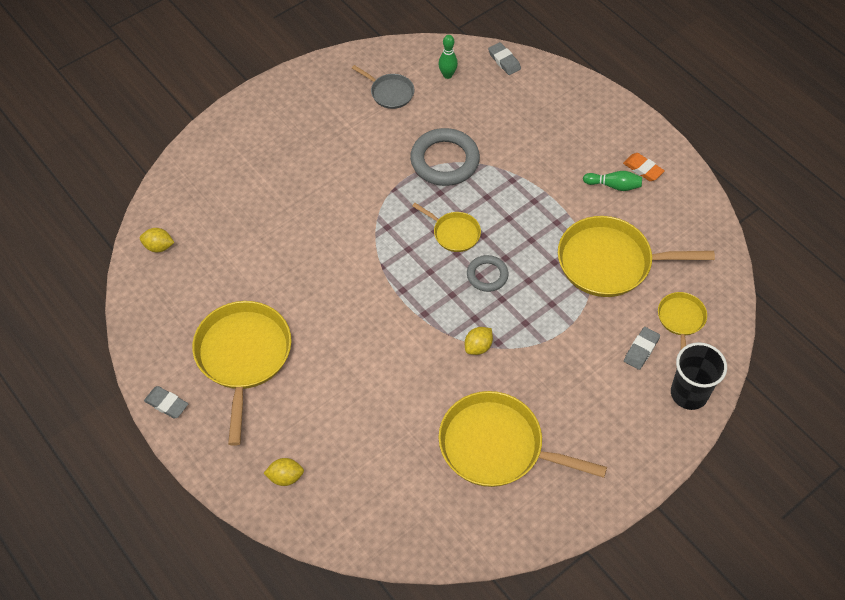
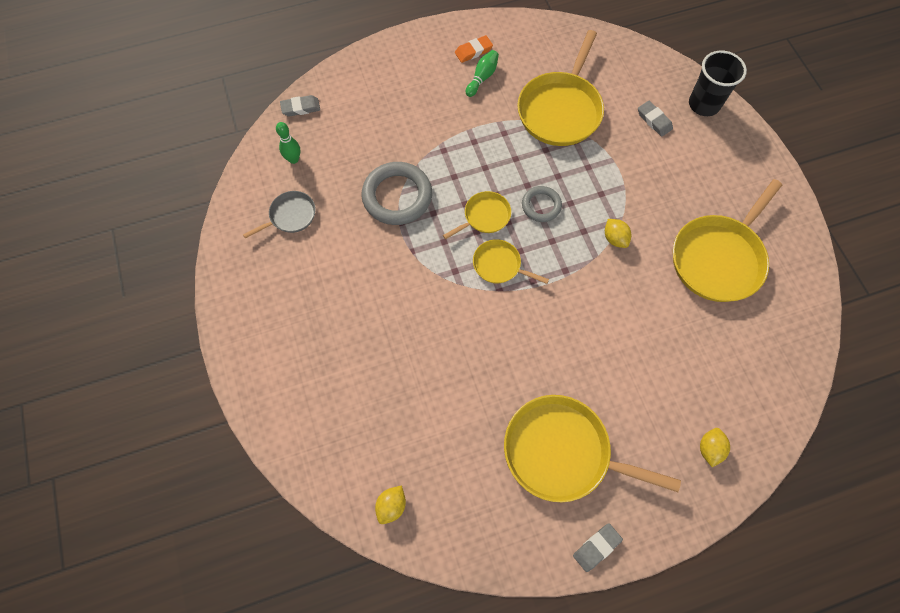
camera: 70 degrees left, 10 degrees up
yellow pan [658,292,707,349] -> yellow pan moved to [473,239,549,284]

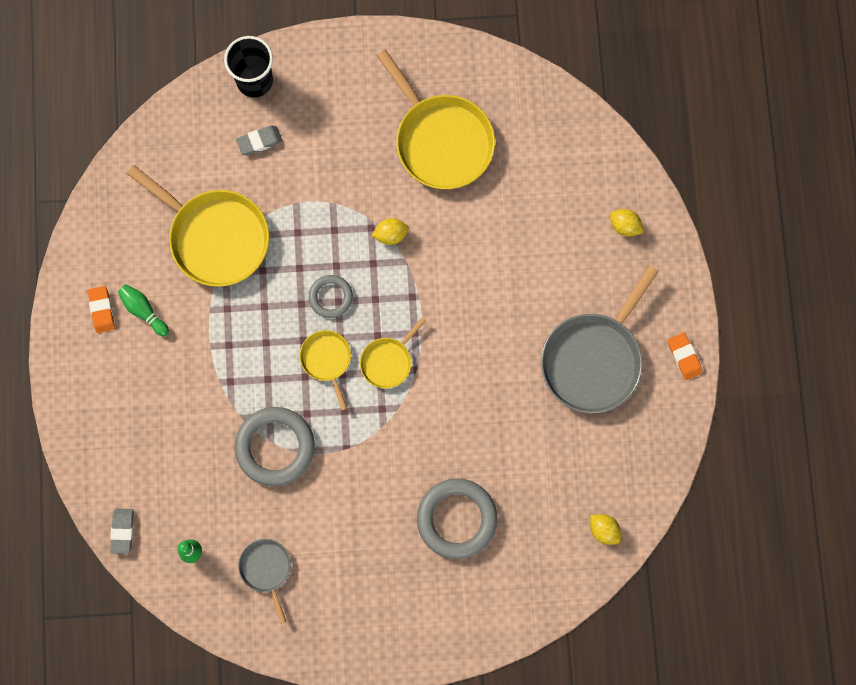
camera: 75 degrees left, 10 degrees up
yellow pan [504,395,681,502] -> grey pan [541,265,659,413]
grey eraser [573,523,623,572] -> orange eraser [668,332,702,380]
none -> grey ring [417,478,498,559]

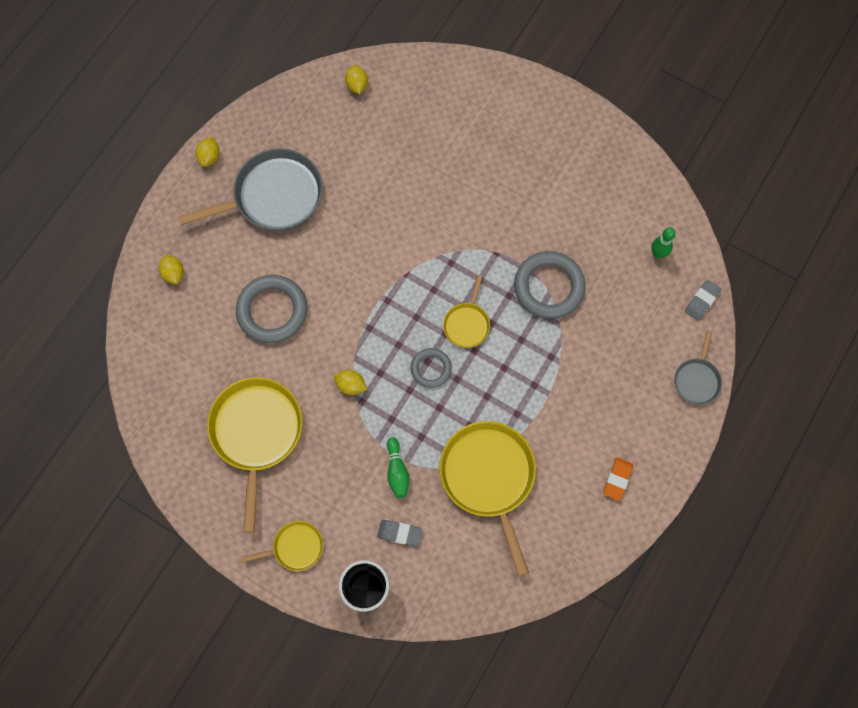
camera: 145 degrees left, 5 degrees down
green bowling pin [118,284,169,337] -> green bowling pin moved to [387,437,409,498]
grey pan [238,539,291,624] -> grey pan moved to [674,330,722,405]
yellow pan [360,317,426,388] -> yellow pan moved to [241,521,323,571]
grey ring [417,478,498,559] -> grey ring moved to [236,275,308,343]
orange eraser [668,332,702,380] -> yellow lemon [195,137,219,167]

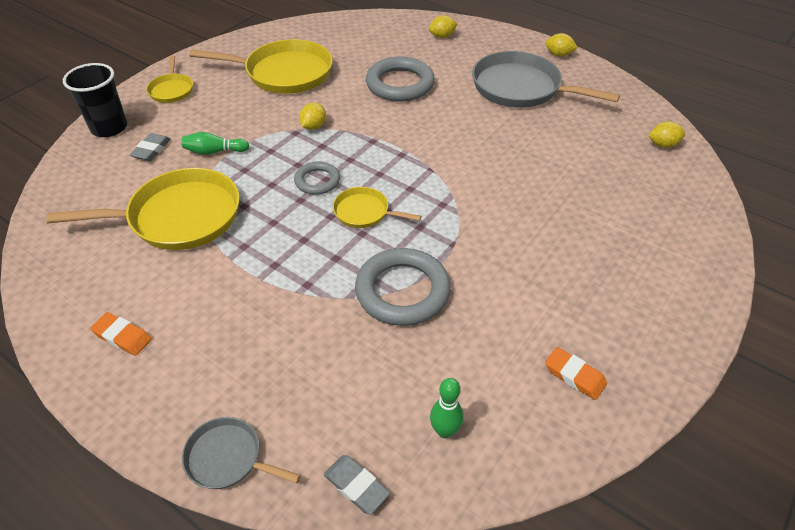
camera: 95 degrees right, 25 degrees down
grey pan [178,148,323,231] -> grey pan turned 135 degrees clockwise [472,51,620,108]
none -> orange eraser [545,347,607,400]

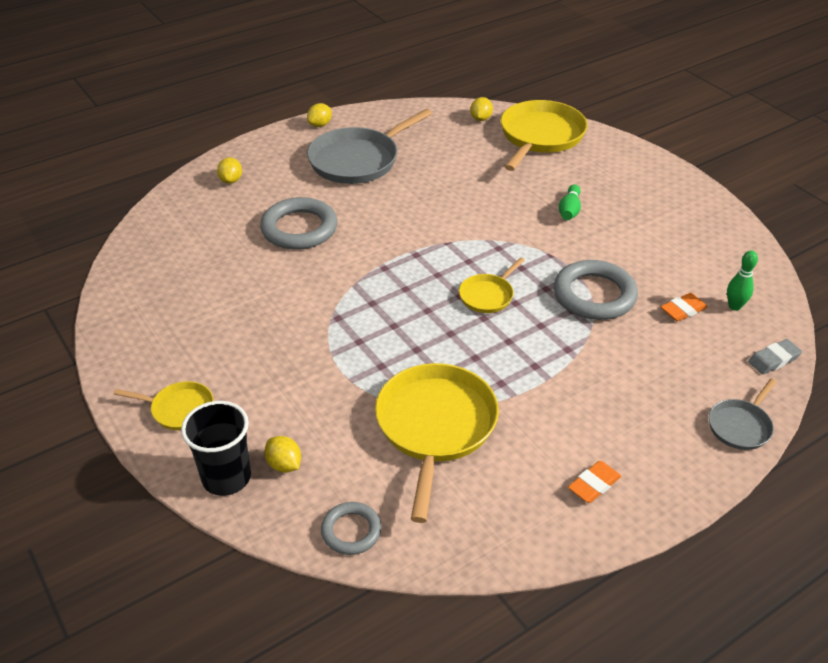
camera: 70 degrees left, 5 degrees down
grey eraser [130,133,171,161] -> none
green bowling pin [182,132,249,155] -> green bowling pin moved to [559,184,581,220]
yellow pan [189,39,333,94] -> yellow pan moved to [501,100,588,171]
grey ring [294,161,340,195] -> grey ring moved to [321,502,382,555]
yellow lemon [299,103,326,130] -> yellow lemon moved to [265,436,301,472]
orange eraser [545,347,607,400] -> orange eraser moved to [661,293,708,322]

